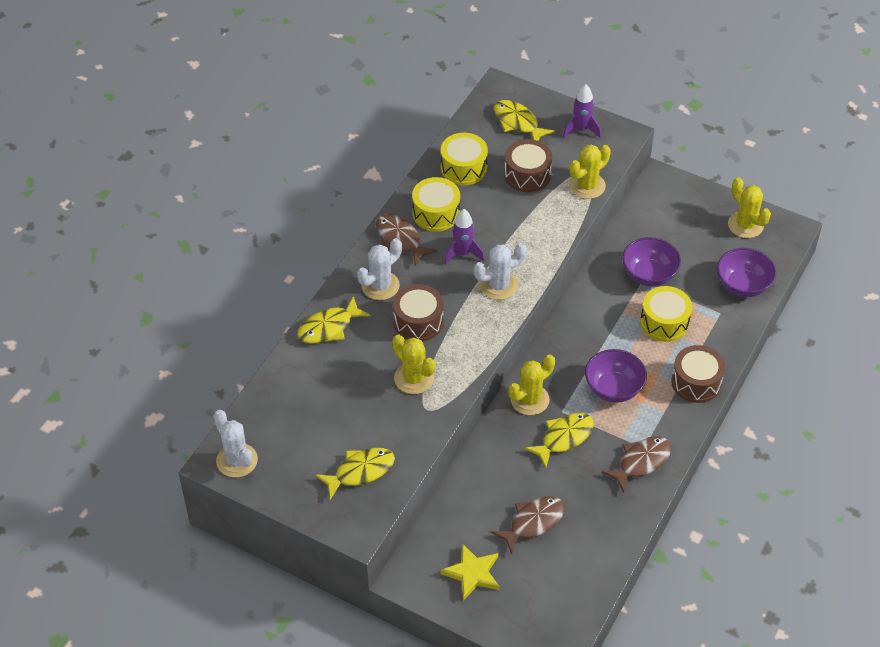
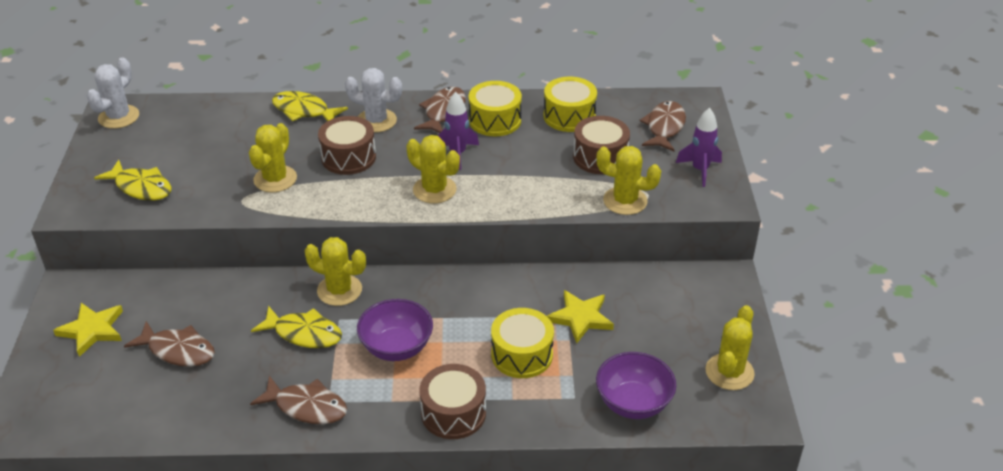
camera: 60 degrees right, 10 degrees down
white cactus [474,243,527,300] -> yellow cactus [406,135,460,203]
yellow fish [494,100,555,141] -> brown fish [640,101,686,151]
purple bowl [622,237,681,286] -> yellow star [547,290,614,343]

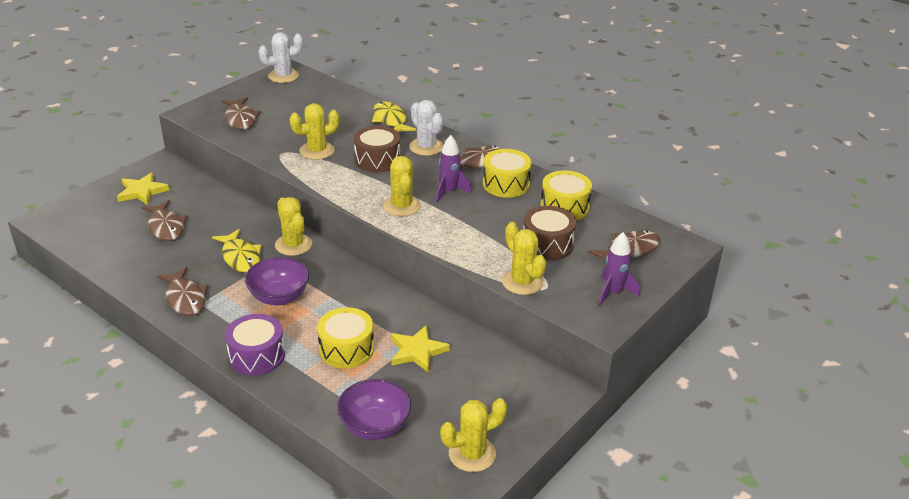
camera: 40 degrees right, 5 degrees down
yellow fish [94,160,171,200] -> brown fish [222,97,261,130]
brown drum [419,364,486,439] -> purple drum [225,314,285,376]

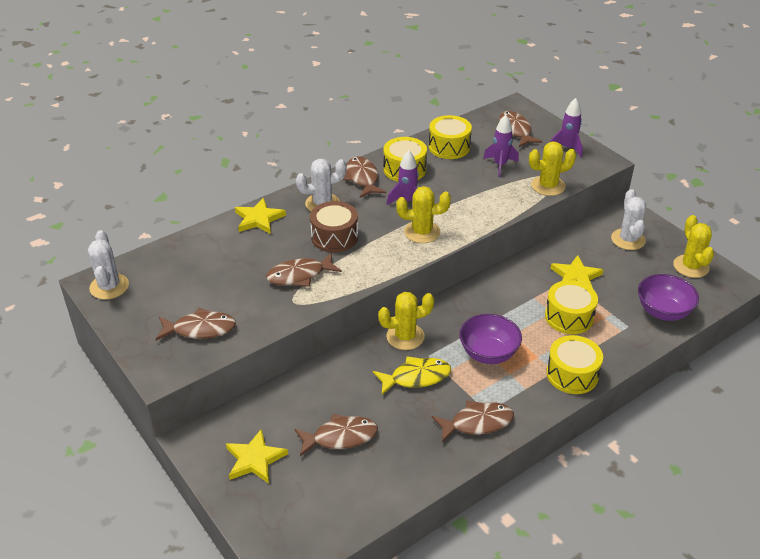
camera: 75 degrees left, 5 degrees up
purple drum [225,314,285,376] -> yellow drum [546,335,603,394]
yellow cactus [289,103,339,160] -> brown fish [266,252,342,287]
yellow fish [372,101,416,133] -> yellow star [235,198,286,234]
brown drum [523,206,576,260] -> purple rocket [483,115,519,177]
none -> white cactus [611,189,646,250]

